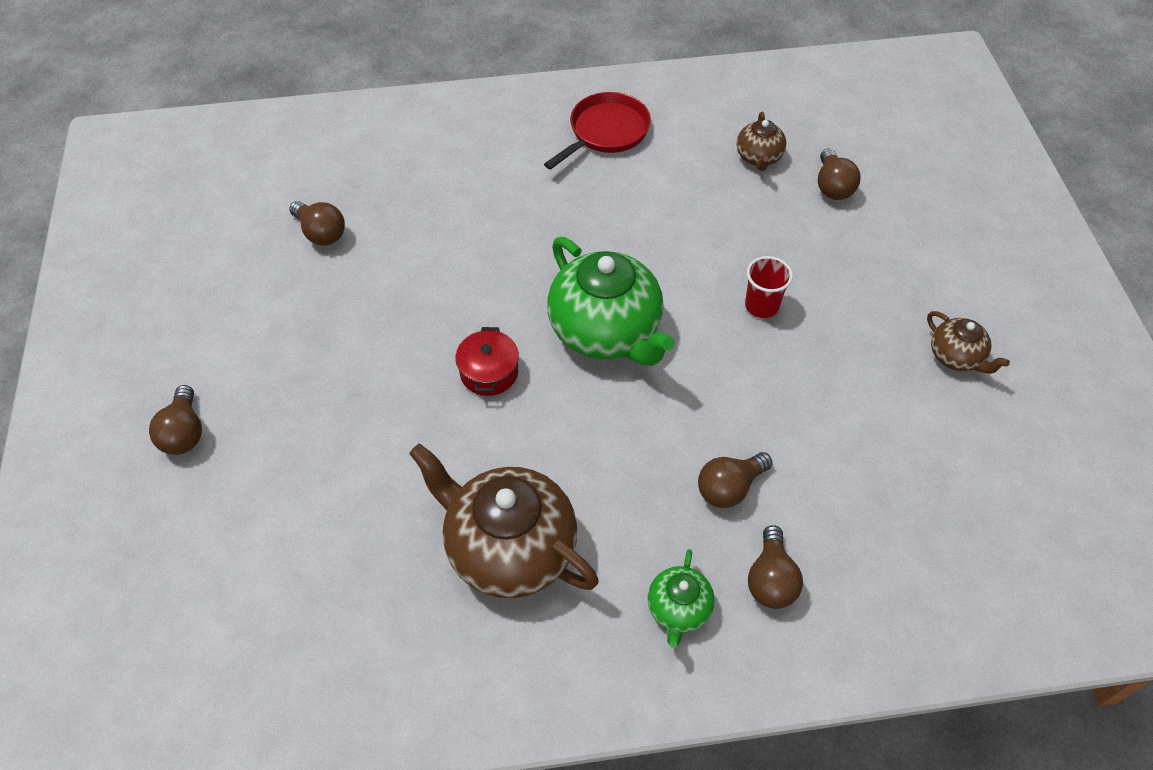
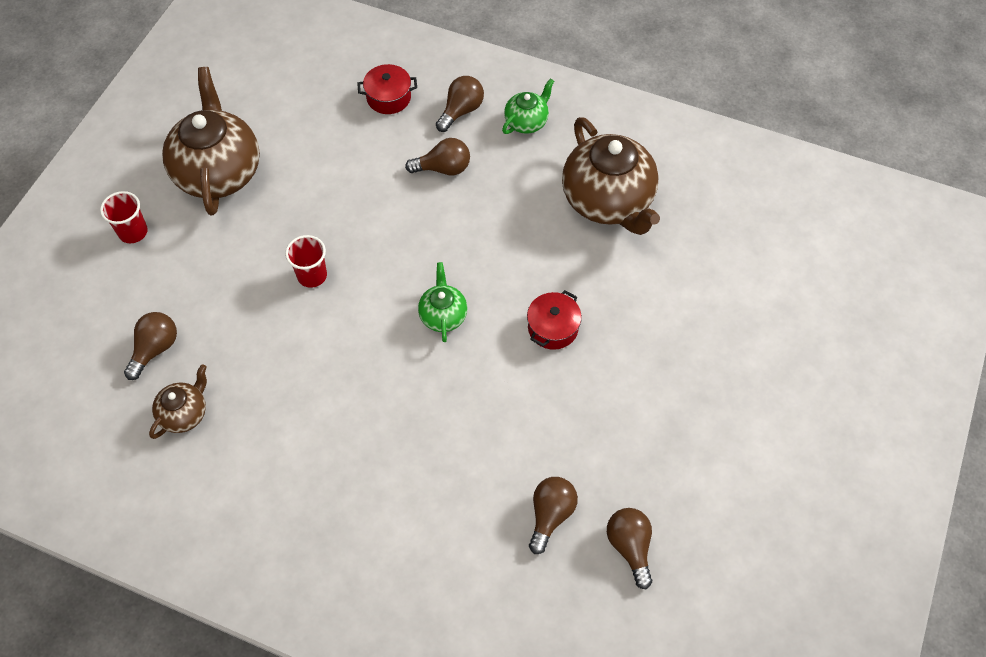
camera: 150 degrees left, 5 degrees up
brown light bulb [149,385,202,455] -> brown light bulb moved to [529,477,578,554]
red pan [544,92,651,170] -> none
green teapot [547,237,674,366] -> green teapot [418,262,467,342], size x0.49
brown teapot [927,311,1010,374] -> brown teapot [162,67,260,215], size x2.04
none -> red cup [100,191,148,243]
none -> red pot [357,64,417,114]

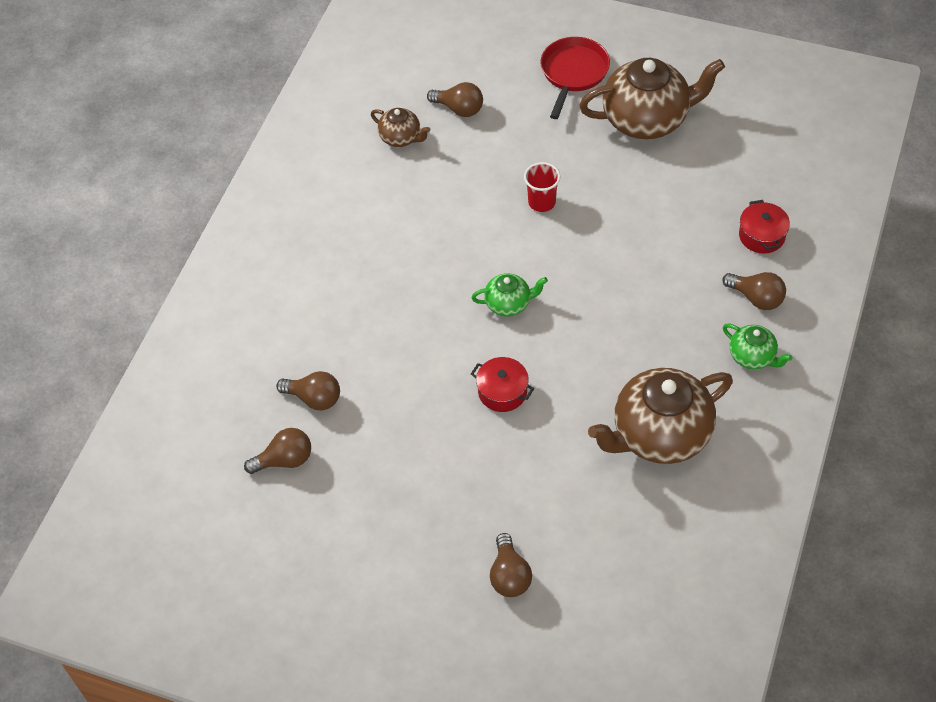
camera: 90 degrees right, 5 degrees down
red cup [100,191,148,243] -> red pan [541,37,610,119]
brown light bulb [405,138,470,175] -> brown light bulb moved to [490,533,532,597]

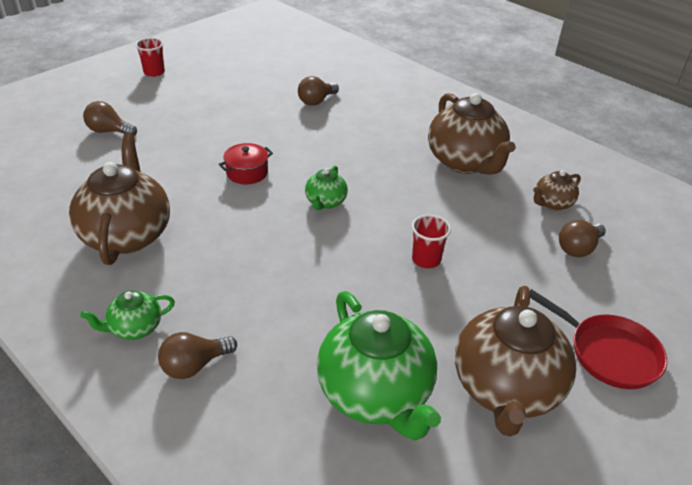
camera: 110 degrees right, 15 degrees down
brown light bulb [244,428,311,474] -> none
red pot [739,200,790,254] -> none
none -> red cup [135,38,165,77]
none -> green teapot [317,291,441,441]
none -> brown teapot [428,93,516,175]

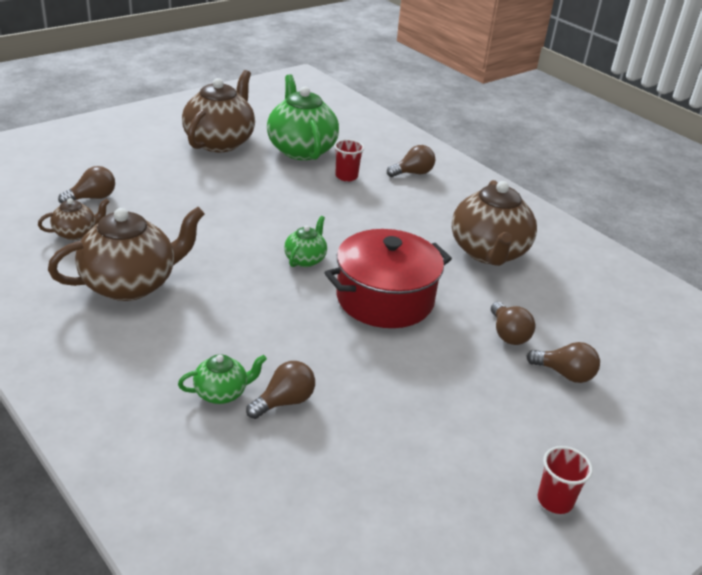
camera: 175 degrees left, 5 degrees down
green teapot [80,290,175,340] -> green teapot moved to [178,354,267,404]
red pot [219,143,273,184] -> red pot [324,229,452,328], size x2.13
red cup [412,215,451,268] -> red cup moved to [334,139,364,182]
brown teapot [428,93,516,175] -> brown teapot turned 75 degrees clockwise [48,207,205,301]
red pan [530,289,667,389] -> none
none -> brown light bulb [491,302,535,345]

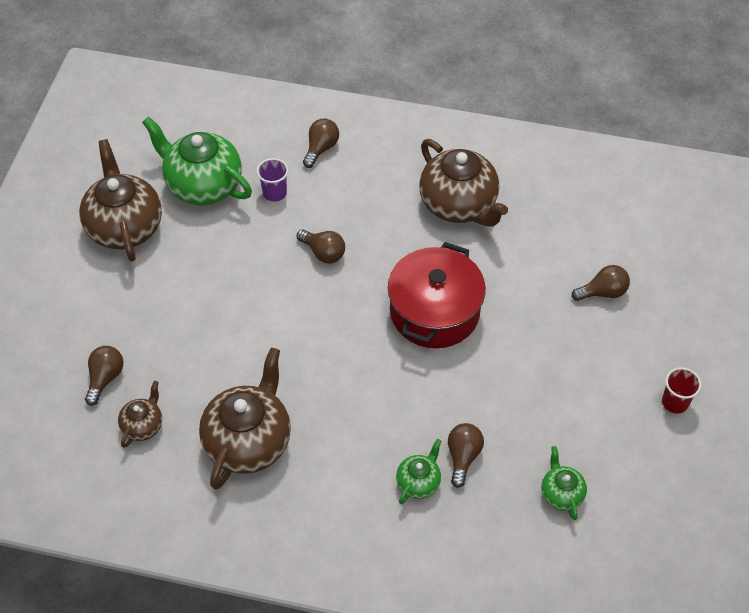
camera: 35 degrees left, 20 degrees up
green teapot [284,216,327,267] -> green teapot moved to [541,446,587,520]
red cup [334,139,364,182] -> purple cup [256,158,288,202]
brown light bulb [491,302,535,345] -> brown light bulb moved to [297,229,345,263]

